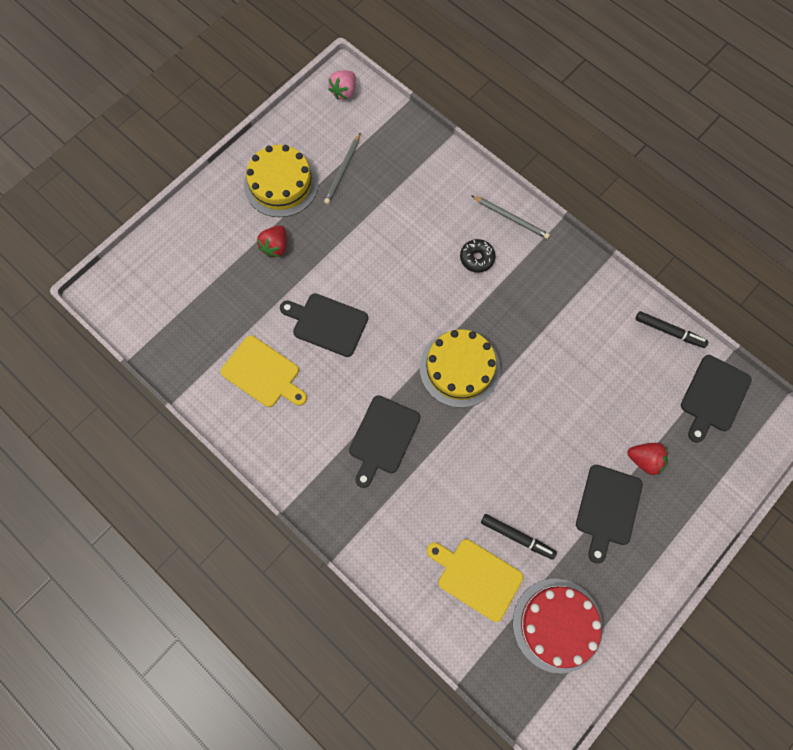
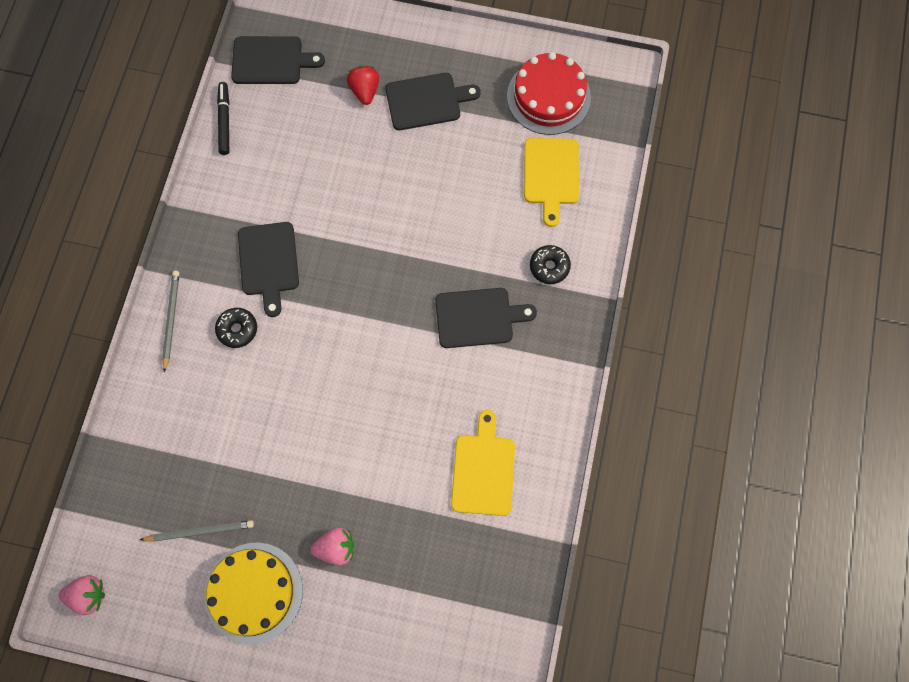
camera: 120 degrees left, 0 degrees up
red strawberry [257,226,287,257] -> pink strawberry [310,527,354,566]
black cutting board [280,293,368,357] -> black cutting board moved to [238,222,299,317]
yellow cake [420,329,500,408] -> none
black marker [481,514,557,560] -> none
none -> black donut [530,245,571,284]

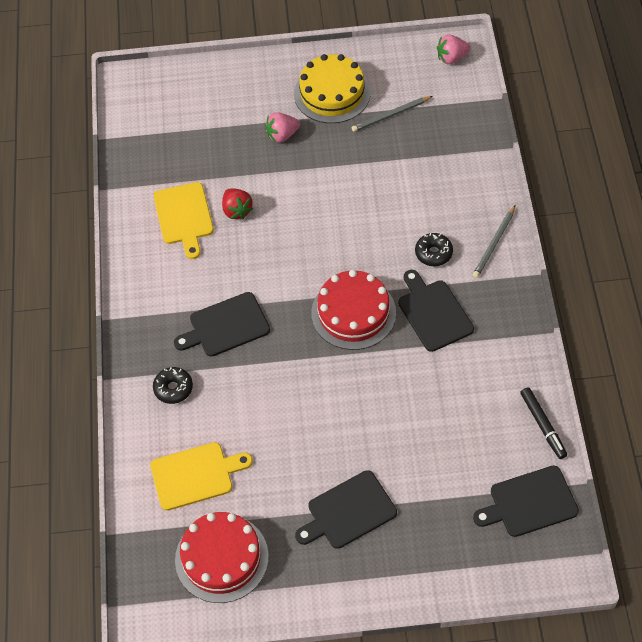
camera: 165 degrees right, 15 degrees down
grey pencil [162,271,179,373] -> grey pencil turned 45 degrees clockwise [473,205,515,278]
red strawberry [347,66,379,105] -> red strawberry moved to [222,189,253,219]
yellow cutting board [524,138,579,227] -> yellow cutting board turned 90 degrees clockwise [150,442,253,511]
none -> red cake [311,270,396,350]

